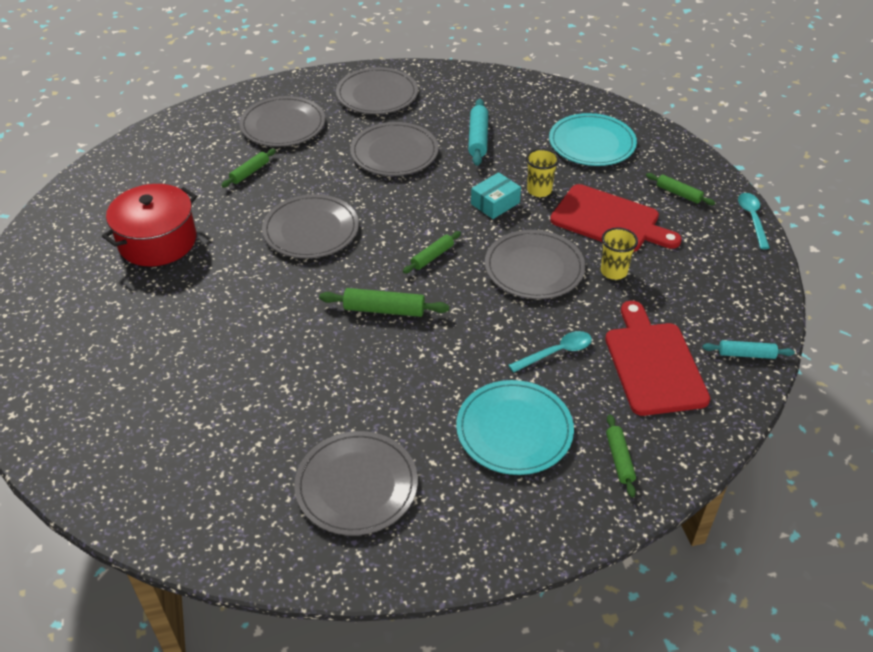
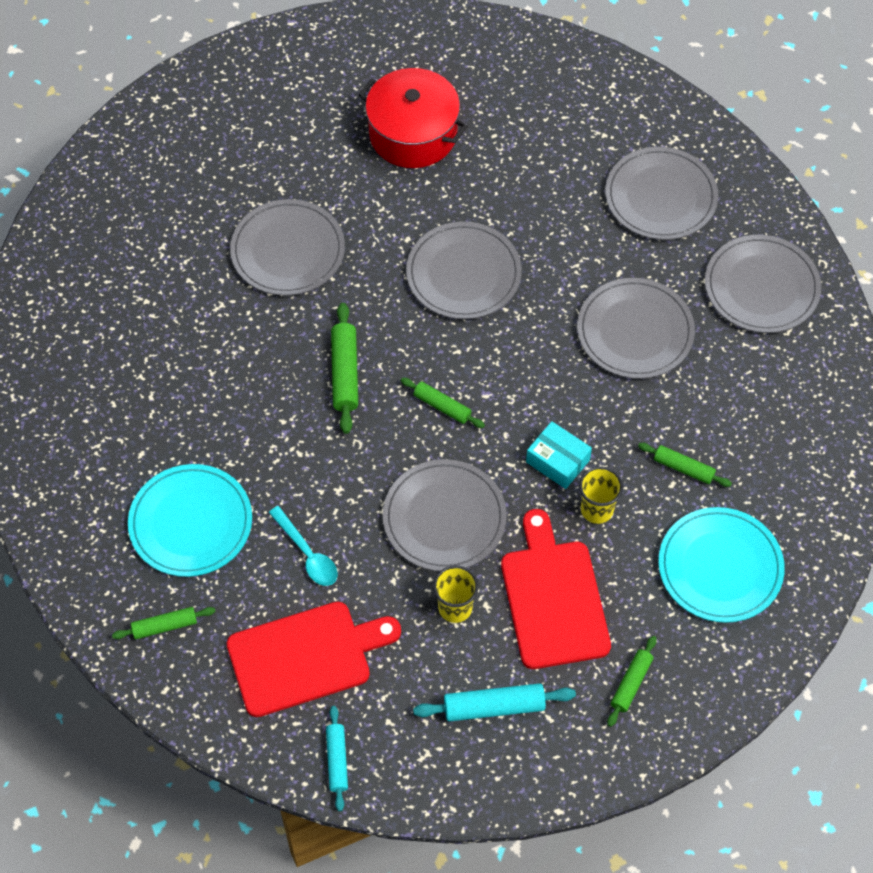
camera: 80 degrees right, 15 degrees up
green rolling pin [221,149,276,187] -> green rolling pin moved to [638,443,732,487]
grey plate [294,431,418,536] -> grey plate moved to [230,199,345,296]
turquoise rolling pin [468,99,488,166] -> turquoise rolling pin moved to [413,683,576,722]
red cutting board [550,184,682,252] -> red cutting board turned 150 degrees clockwise [501,509,611,669]
turquoise spoon [738,193,770,249] -> none

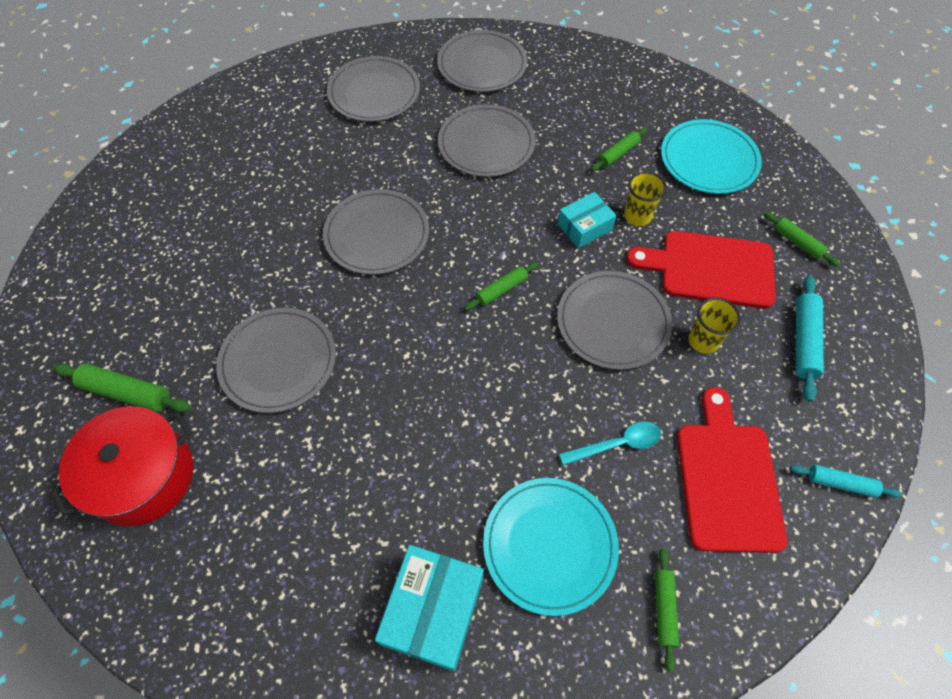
camera: 70 degrees left, 0 degrees up
green rolling pin [331,303,358,434] -> green rolling pin moved to [53,363,191,412]
red pot [358,68,468,168] -> red pot moved to [51,406,193,526]
none -> turquoise box [375,545,484,671]

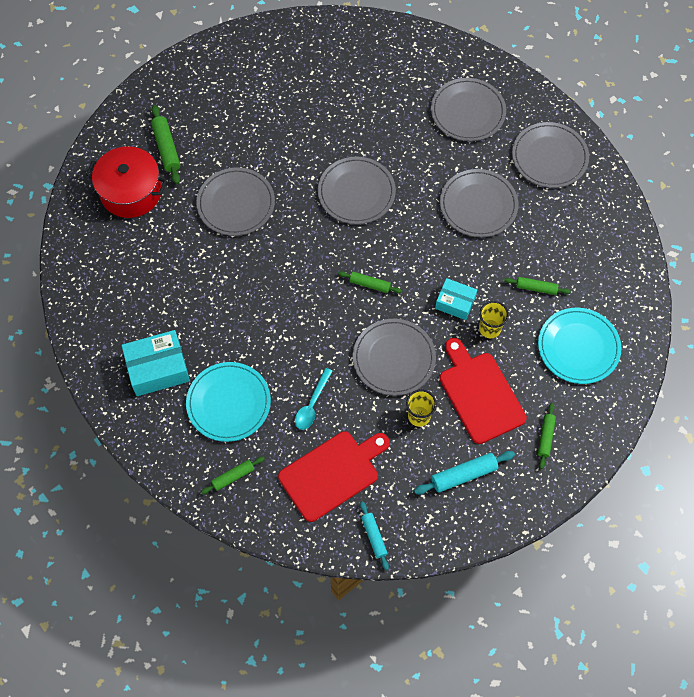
camera: 55 degrees right, 5 degrees up
turquoise spoon [559,421,661,466] -> turquoise spoon turned 75 degrees clockwise [295,368,333,430]

